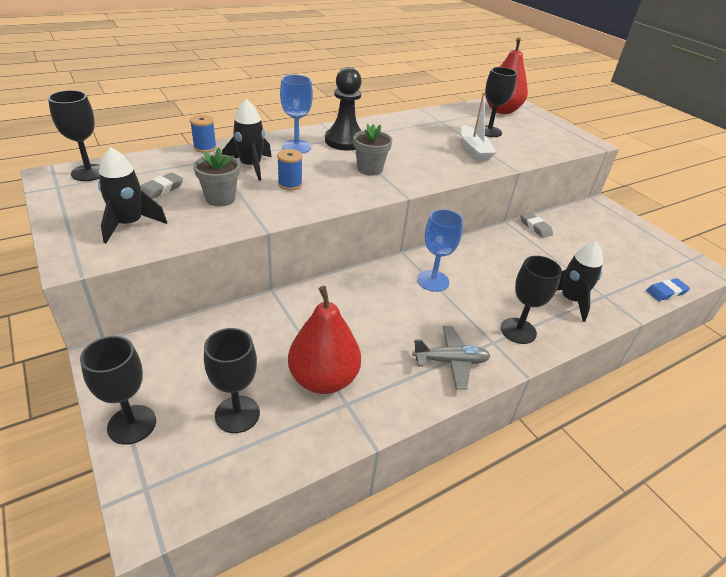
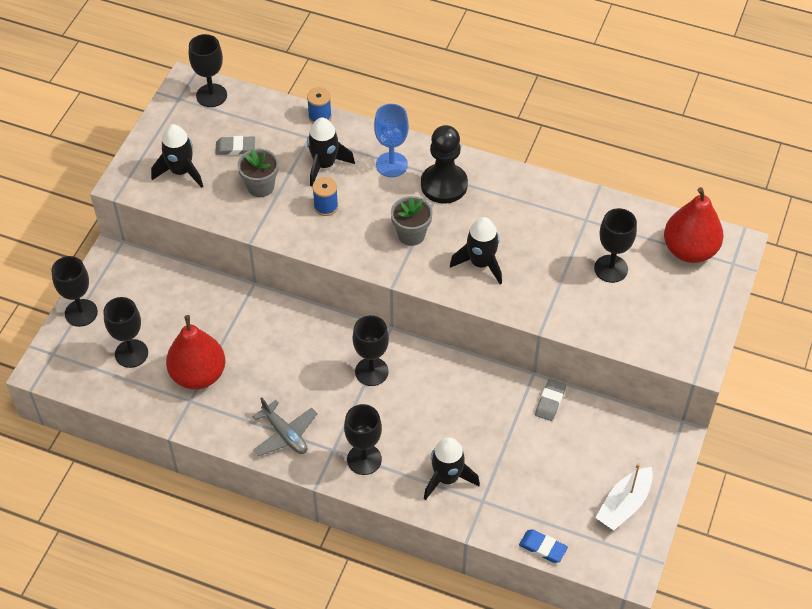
camera: 55 degrees right, 15 degrees up
blue goblet [417,209,463,292] -> black goblet [353,315,389,386]
white boat [461,92,496,161] -> white boat moved to [595,463,653,530]
none -> black rocket [450,217,502,284]

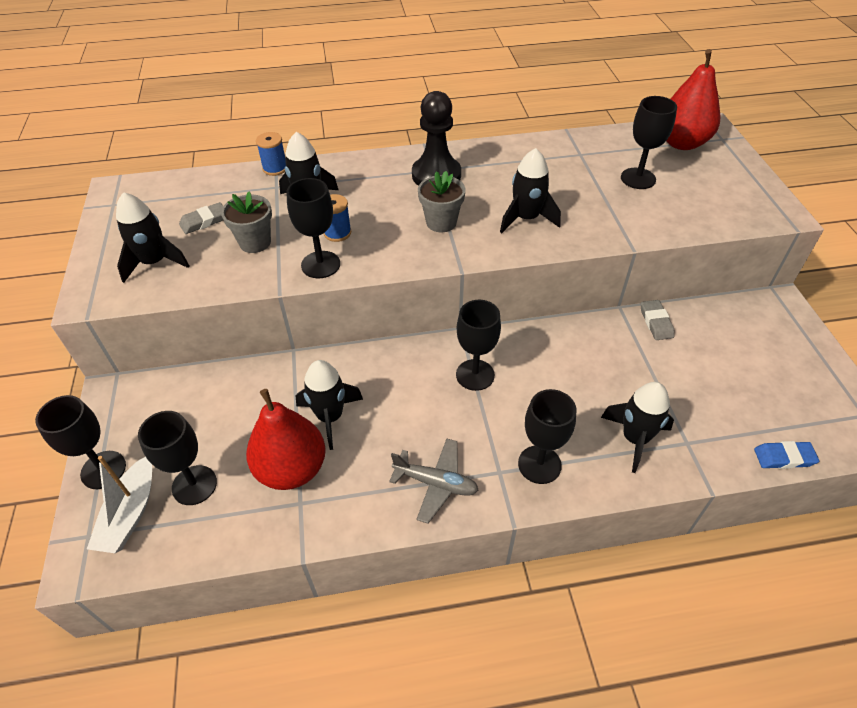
camera: 30 degrees left, 5 degrees down
black goblet [189,34,227,107] -> black goblet moved to [286,178,340,278]
blue goblet [374,104,409,177] -> none
white boat [595,463,653,530] -> white boat moved to [87,456,152,553]
none -> black rocket [296,360,363,450]

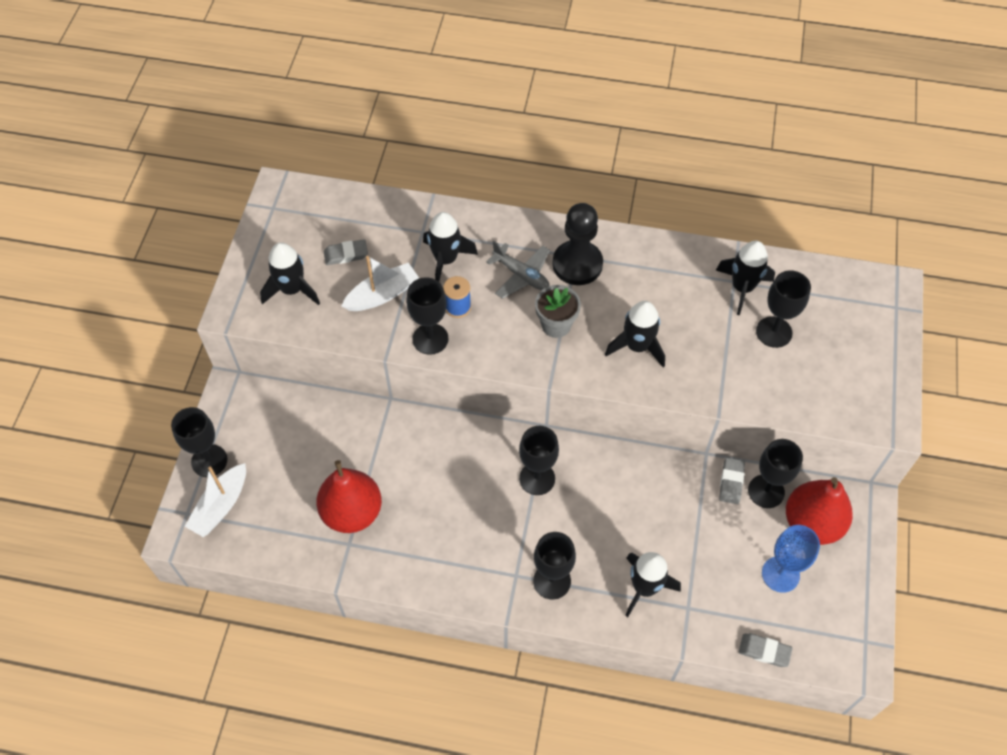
camera: 20 degrees right, 10 degrees up
black goblet [138,411,217,505] -> black goblet moved to [748,439,803,508]
grey flower pot [221,191,272,253] -> white boat [341,256,419,311]
blue spool [256,132,286,176] -> none
black rocket [296,360,363,450] -> black rocket moved to [716,241,775,315]
grey plane [389,439,478,524] -> grey plane moved to [486,241,550,299]
red pear [667,49,720,150] -> red pear moved to [786,477,853,545]
blue eraser [754,441,819,469] -> grey eraser [739,633,793,667]
none -> blue goblet [762,525,820,593]

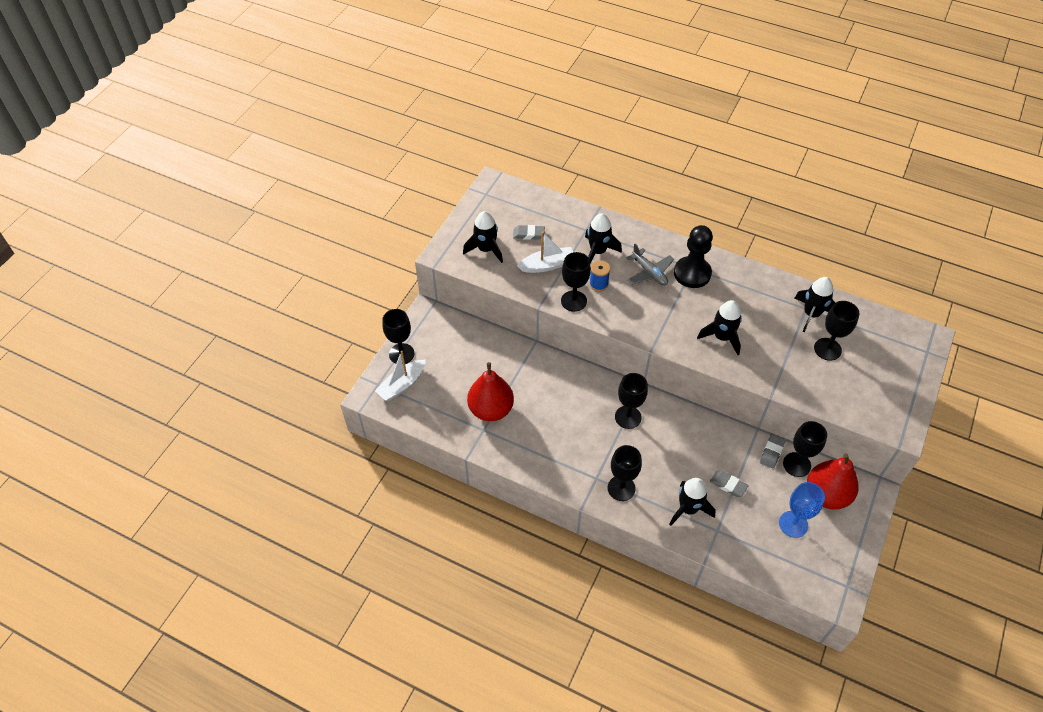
camera: 15 degrees right, 5 degrees down
grey flower pot [535,285,581,338] -> none
grey eraser [739,633,793,667] -> grey eraser moved to [710,470,748,497]

